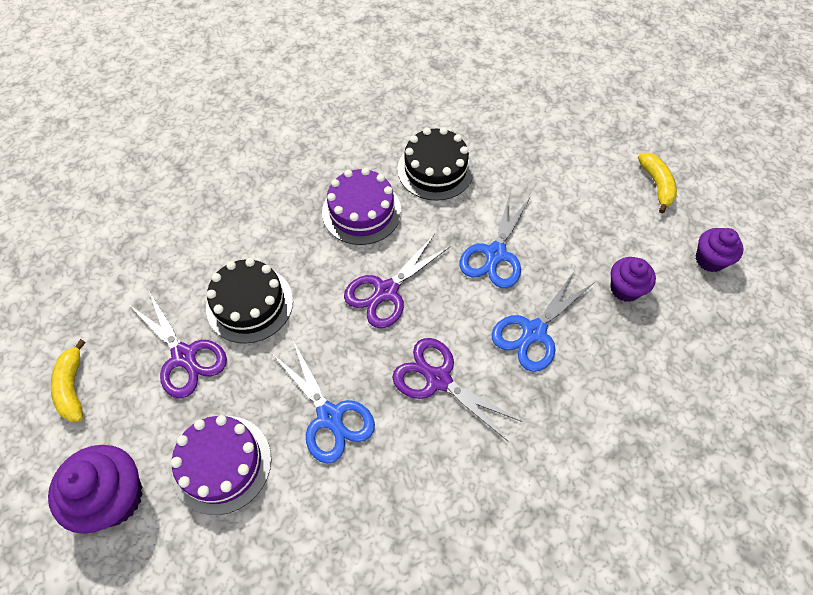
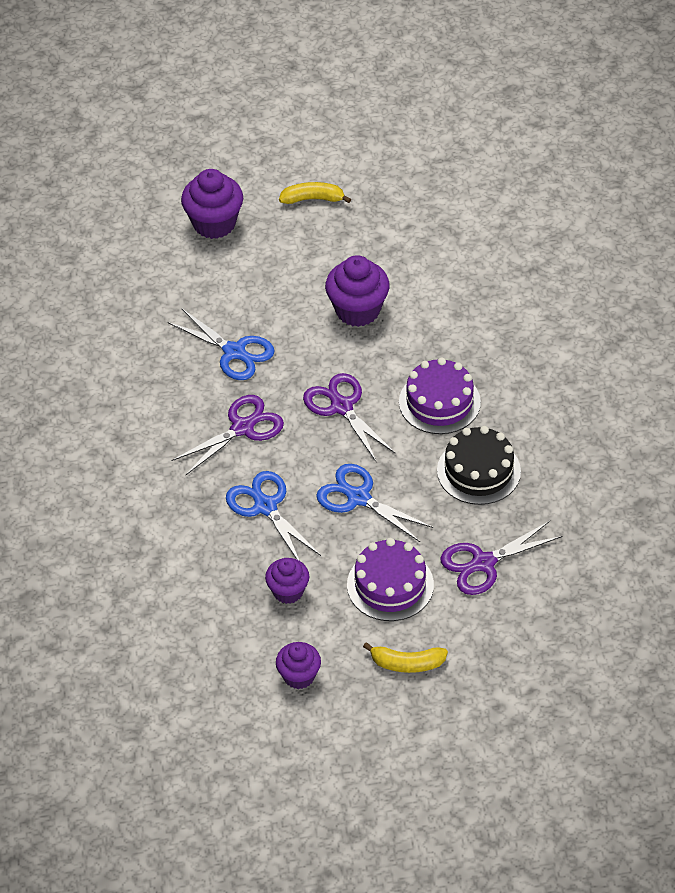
camera: 105 degrees right, 10 degrees down
purple scissors [128,292,227,398] -> purple scissors moved to [440,521,562,595]
purple cake [171,415,271,515] -> purple cake moved to [347,538,434,621]
black cake [206,258,293,344] -> purple cupcake [325,255,390,327]
blue scissors [273,341,375,464] -> blue scissors turned 120 degrees counterclockwise [168,308,275,380]

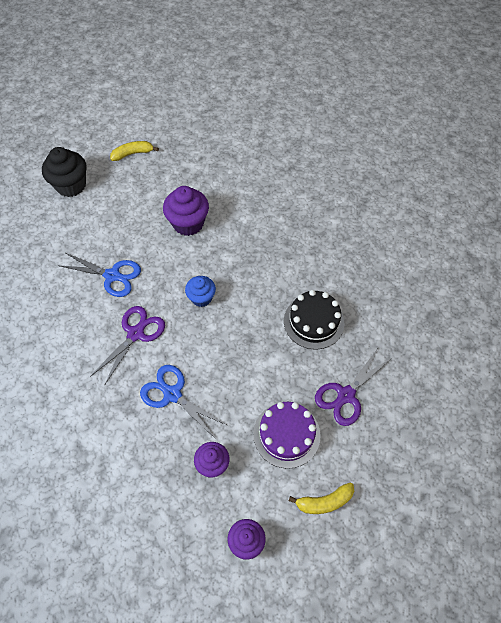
camera: 20 degrees left, 10 degrees up
purple cupcake [181,169,243,239] -> black cupcake [42,147,87,197]
purple scissors [303,373,395,461] -> blue cupcake [185,276,216,307]
blue scissors [316,464,433,542] -> none
purple cake [399,358,481,434] -> none

